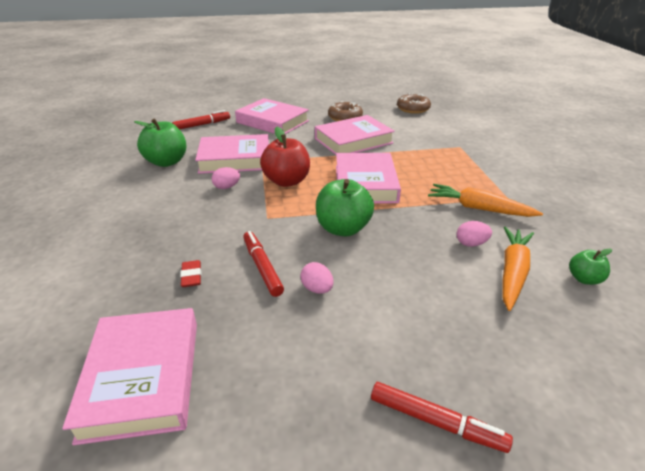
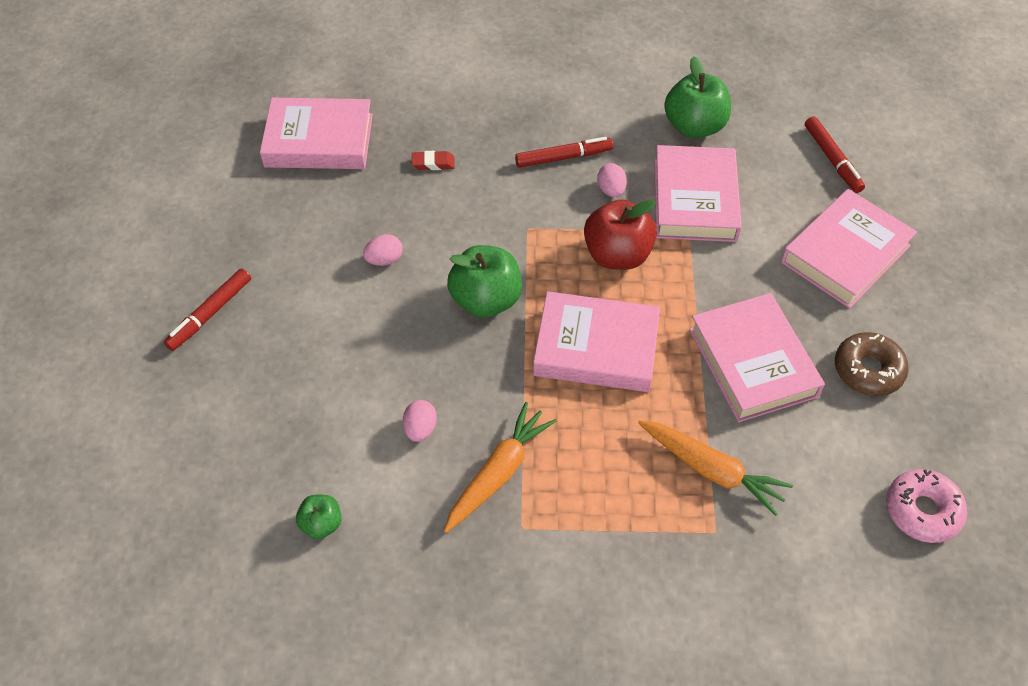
camera: 100 degrees right, 20 degrees up
red marker [243,231,284,297] -> red marker moved to [515,137,613,168]
brown donut [397,93,431,114] -> pink donut [886,469,967,543]
orange carrot [503,226,534,311] -> orange carrot moved to [638,420,793,516]

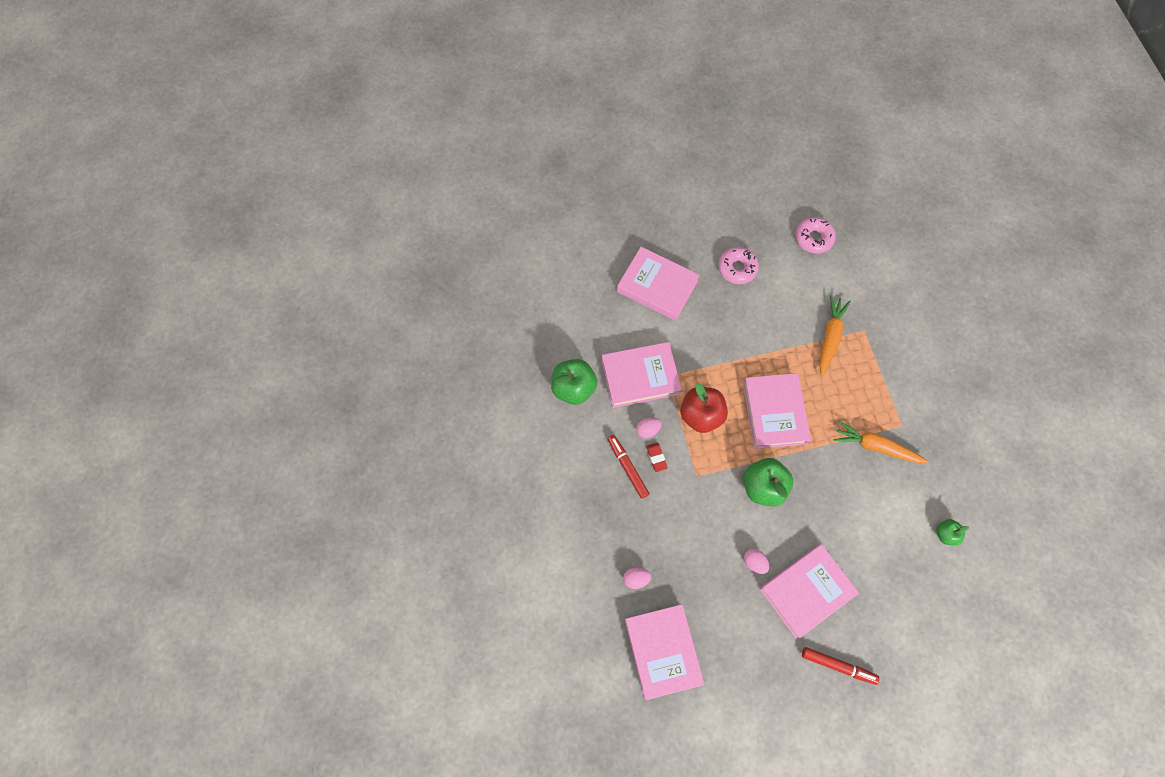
camera: 105 degrees left, 15 degrees up
pink egg [403,400,437,442] -> pink egg moved to [623,567,651,589]
red eraser [412,151,455,170] -> red eraser moved to [646,443,668,472]
pink book [689,293,825,422] -> pink book moved to [759,544,859,638]
red marker [805,116,865,193] -> none
brown donut [835,332,909,396] -> pink donut [718,247,759,284]

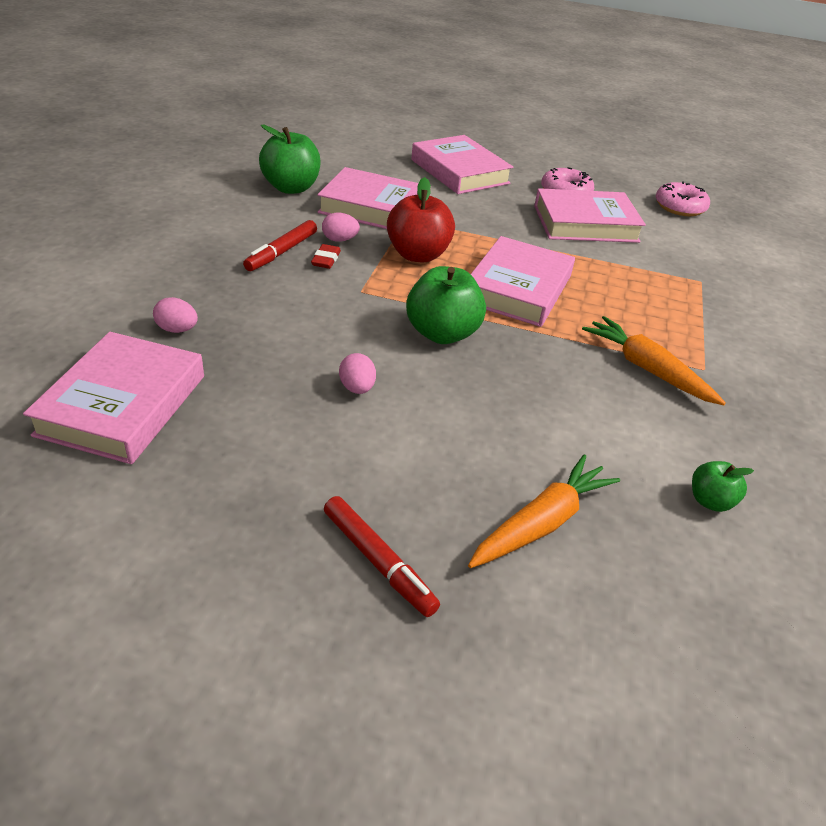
camera: 25 degrees right, 30 degrees down
red marker [607,435,650,499] -> red marker turned 150 degrees counterclockwise [243,220,317,271]
pink book [759,544,859,638] -> pink book moved to [534,188,646,243]
orange carrot [819,295,851,377] -> orange carrot moved to [468,454,620,568]

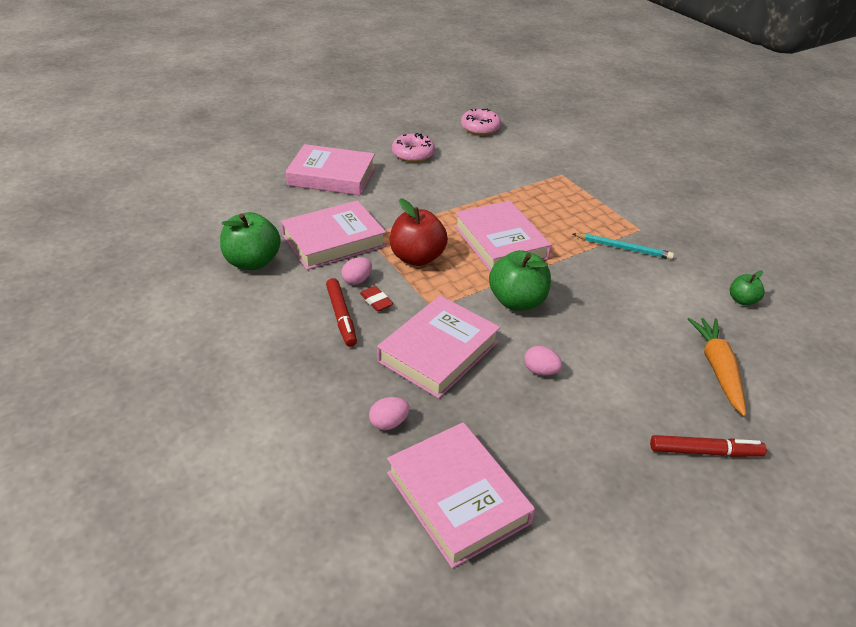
camera: 45 degrees left, 0 degrees up
pink book [534,188,646,243] -> pink book moved to [377,296,500,399]
orange carrot [582,316,726,405] -> turquoise pencil [573,233,674,259]

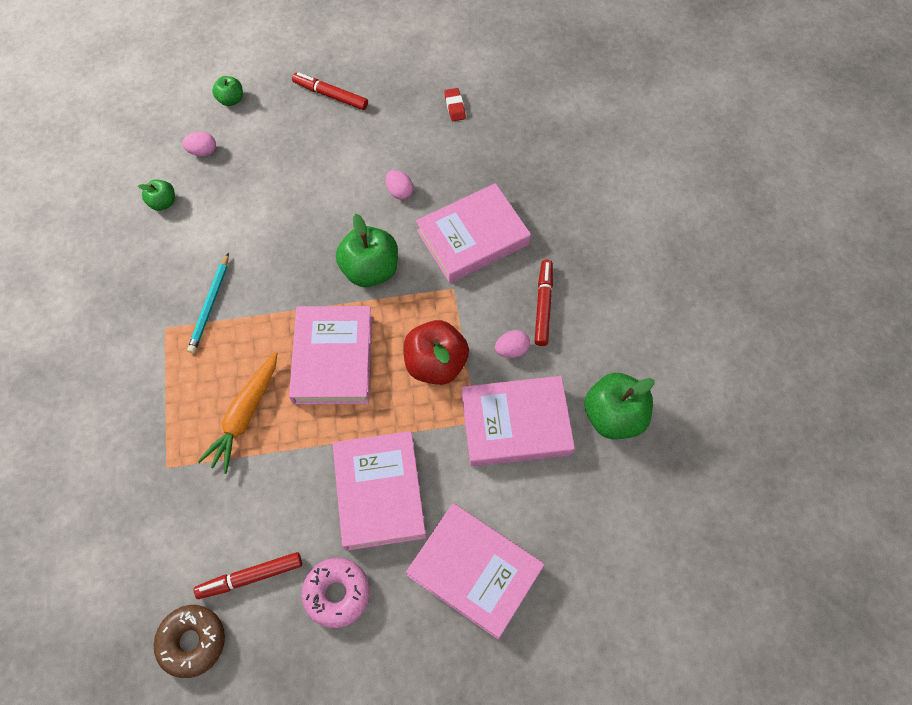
camera: 155 degrees left, 25 degrees up
red eraser [360,286,393,311] -> red eraser moved to [444,88,466,121]
pink egg [369,397,410,430] -> pink egg moved to [182,132,216,157]
pink book [387,422,535,568] -> pink book moved to [333,431,426,551]
pink donut [461,109,501,135] -> brown donut [154,605,225,678]
turquoise pencil [573,233,674,259] -> turquoise pencil turned 120 degrees counterclockwise [187,253,229,353]
orange carrot [688,318,746,416] -> orange carrot moved to [198,352,277,474]
none -> red marker [194,552,302,599]
none -> green apple [212,76,243,106]

